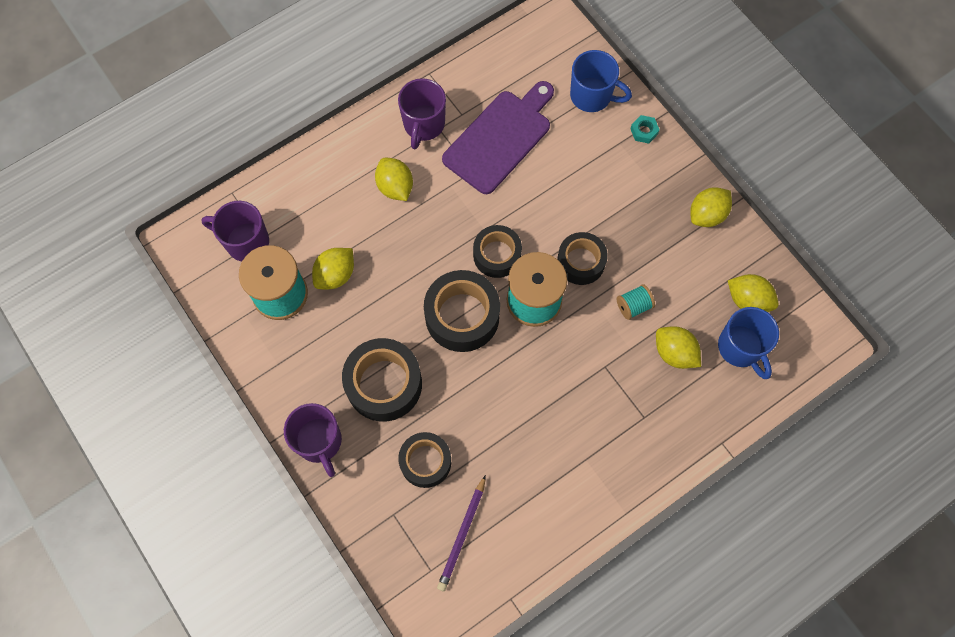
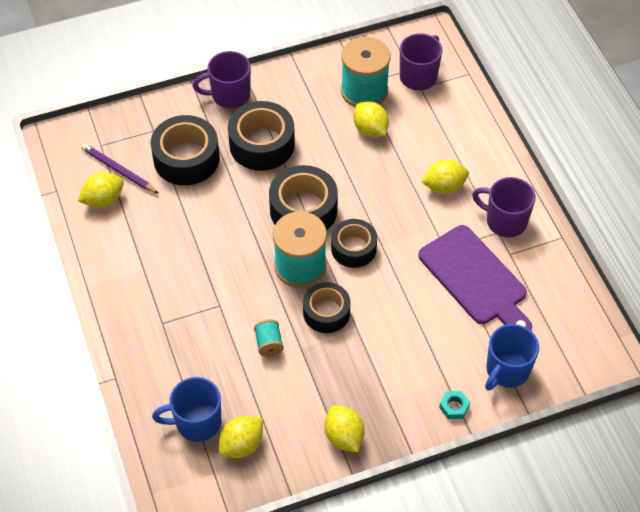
camera: 105 degrees right, 15 degrees down
black tape [398,432,451,488] -> black tape [151,115,220,185], size x1.52
yellow lemon [656,326,701,369] -> yellow lemon moved to [78,172,124,208]

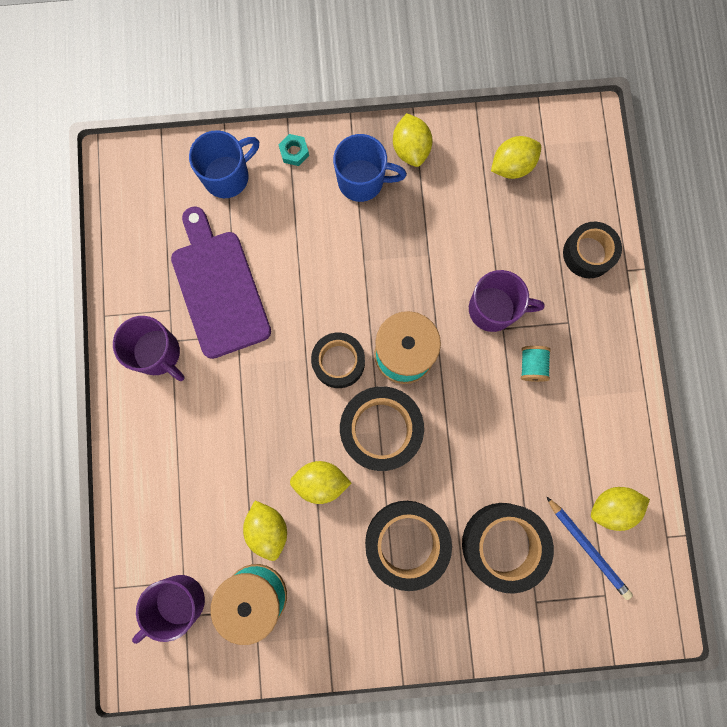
camera: 165 degrees left, 25 degrees up
purple pencil [81,143,159,194] -> blue pencil [547,497,633,600]
blue mug [152,377,221,442] -> blue mug moved to [333,134,407,202]
purple mug [193,51,251,108] -> purple mug moved to [469,270,544,332]
turquoise spool [254,319,284,357] -> turquoise spool moved to [521,346,551,382]
black tape [303,282,351,333] -> black tape moved to [563,222,622,278]
yellow lemon [421,159,469,194] -> yellow lemon moved to [290,461,351,504]

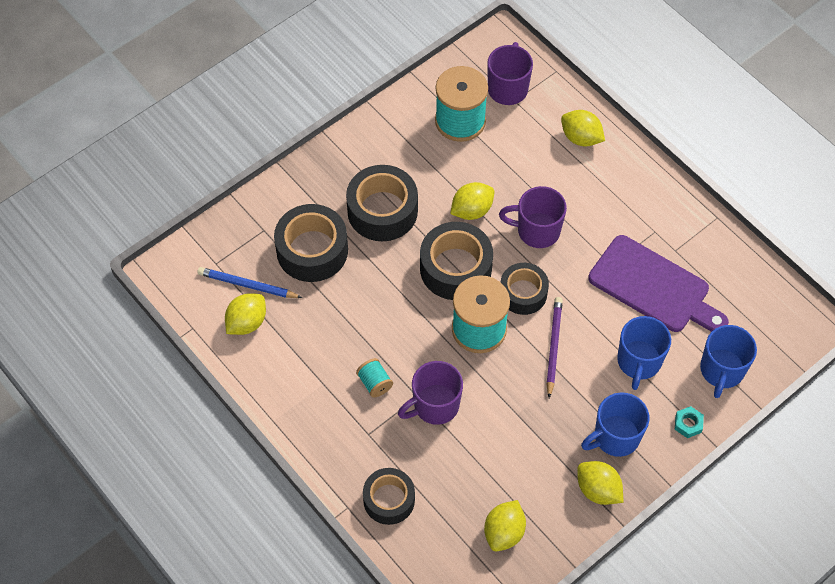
camera: 145 degrees right, 20 degrees down
purple mug [113,316,185,381] -> purple mug moved to [499,186,567,248]
yellow lemon [243,500,287,561] -> yellow lemon moved to [561,110,605,147]
none -> purple pencil [546,297,563,398]
none -> blue mug [617,316,671,390]

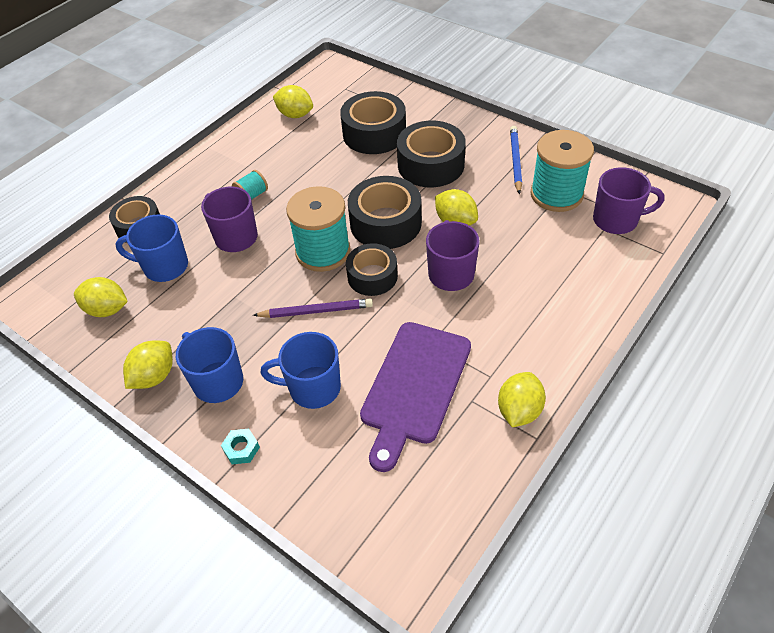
camera: 80 degrees right, 10 degrees down
blue pencil [197,267,302,298] -> blue pencil moved to [510,126,522,194]
yellow lemon [561,110,605,147] -> yellow lemon moved to [498,372,546,427]
blue mug [700,325,757,398] -> blue mug moved to [115,215,188,282]

